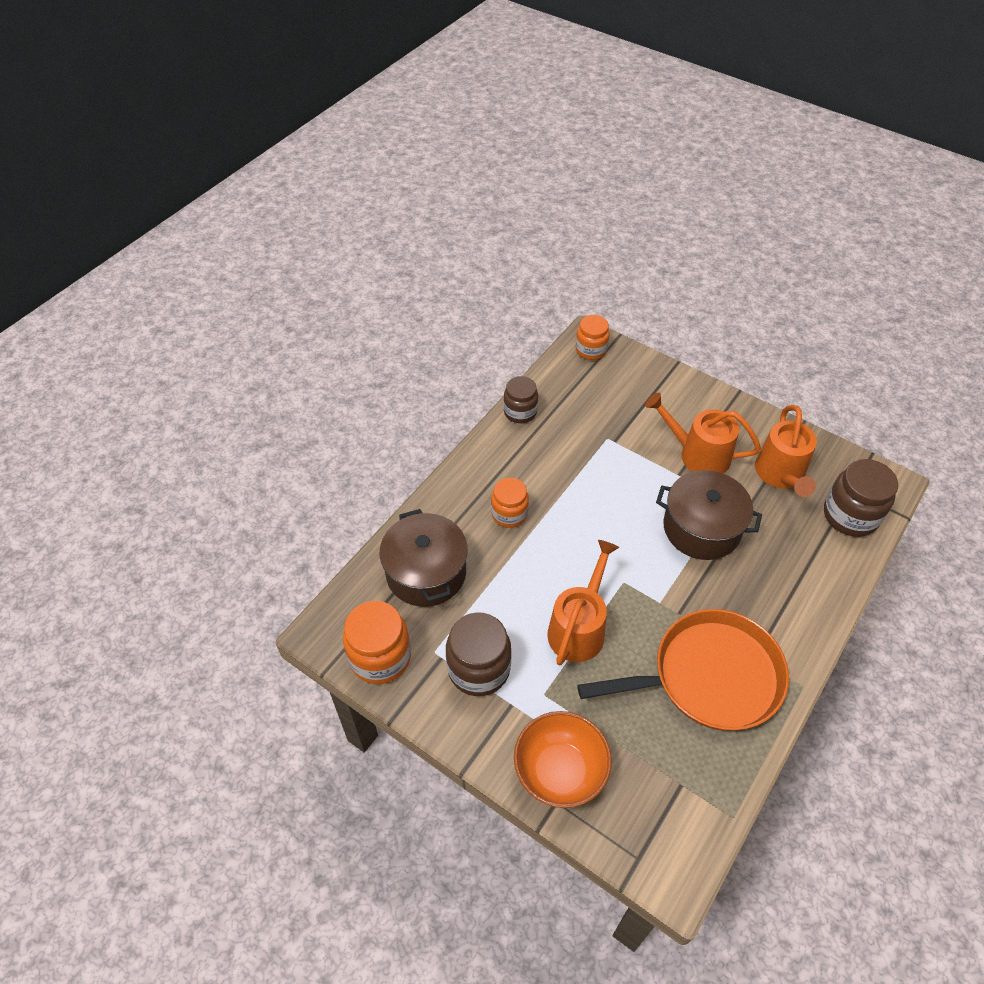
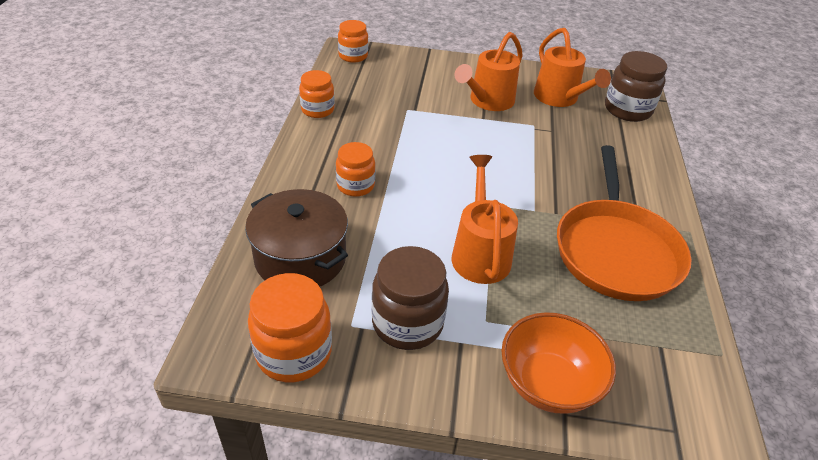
camera: 30 degrees left, 10 degrees down
brown jar [504,376,538,423] -> orange jar [299,70,335,118]
orange pan [577,609,789,731] -> orange pan turned 135 degrees clockwise [557,145,692,301]
orange watering can [645,393,761,473] -> orange watering can turned 45 degrees counterclockwise [454,32,523,111]
brown pot [656,470,762,560] -> none

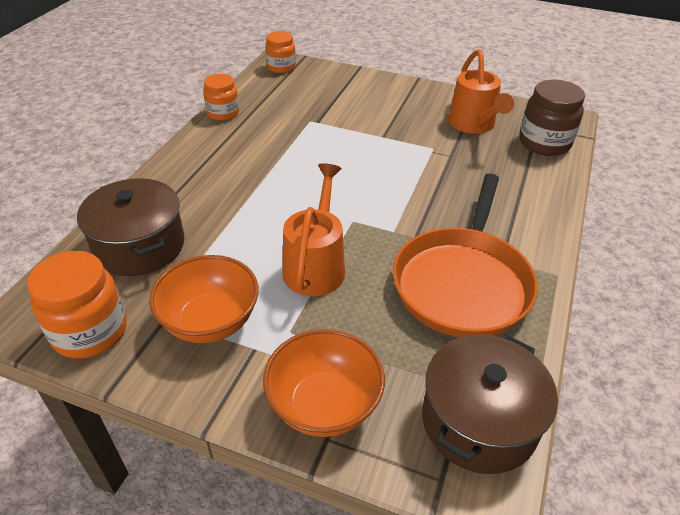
camera: 15 degrees right, 0 degrees up
orange jar [336,142,375,197] -> none
brown jar [372,246,449,350] -> orange bowl [149,255,259,343]
orange watering can [454,32,523,111] -> none
none -> brown pot [422,335,558,474]

